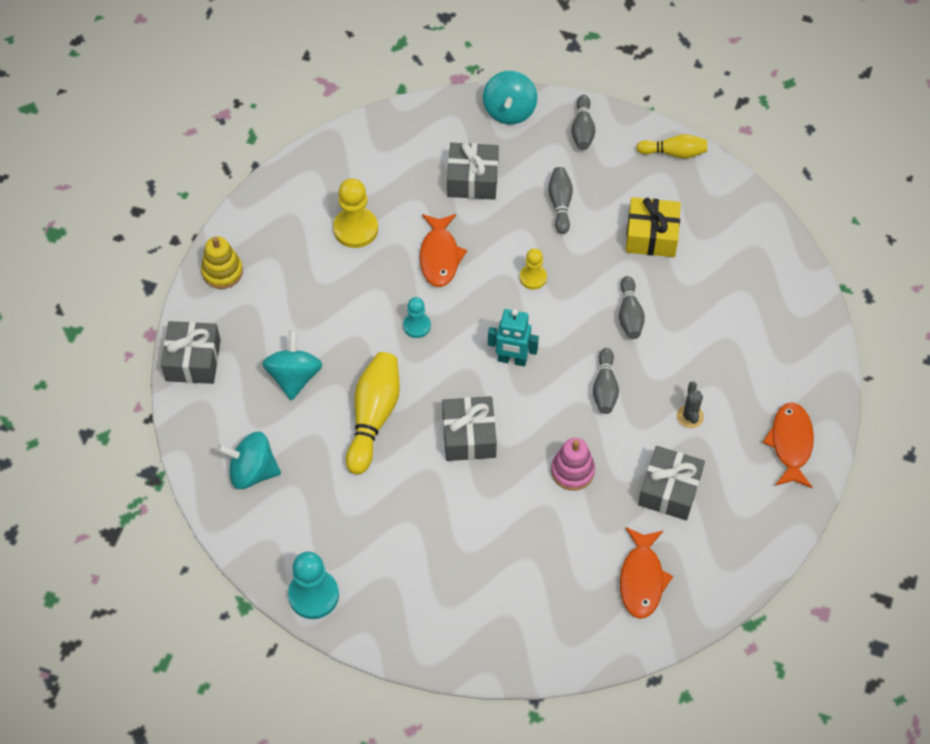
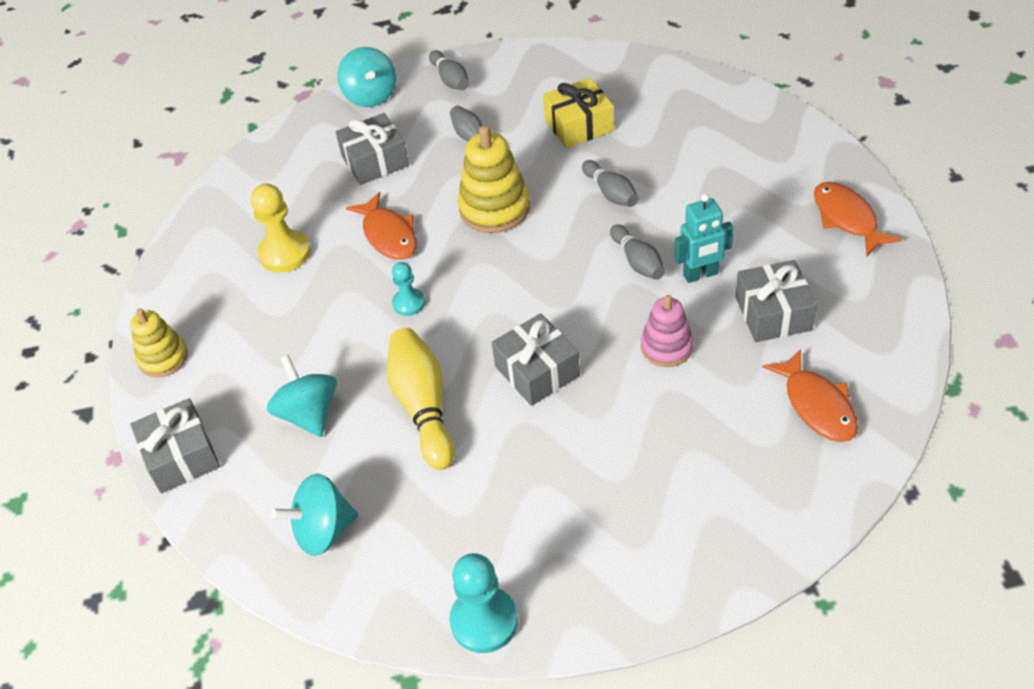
camera: 25 degrees left, 10 degrees down
turquoise robot [488,309,539,366] -> turquoise robot moved to [674,193,734,283]
yellow pawn [520,248,547,290] -> yellow stacking toy [458,125,530,233]
yellow bowling pin [636,134,707,158] -> none
grey cactus [677,381,704,428] -> none

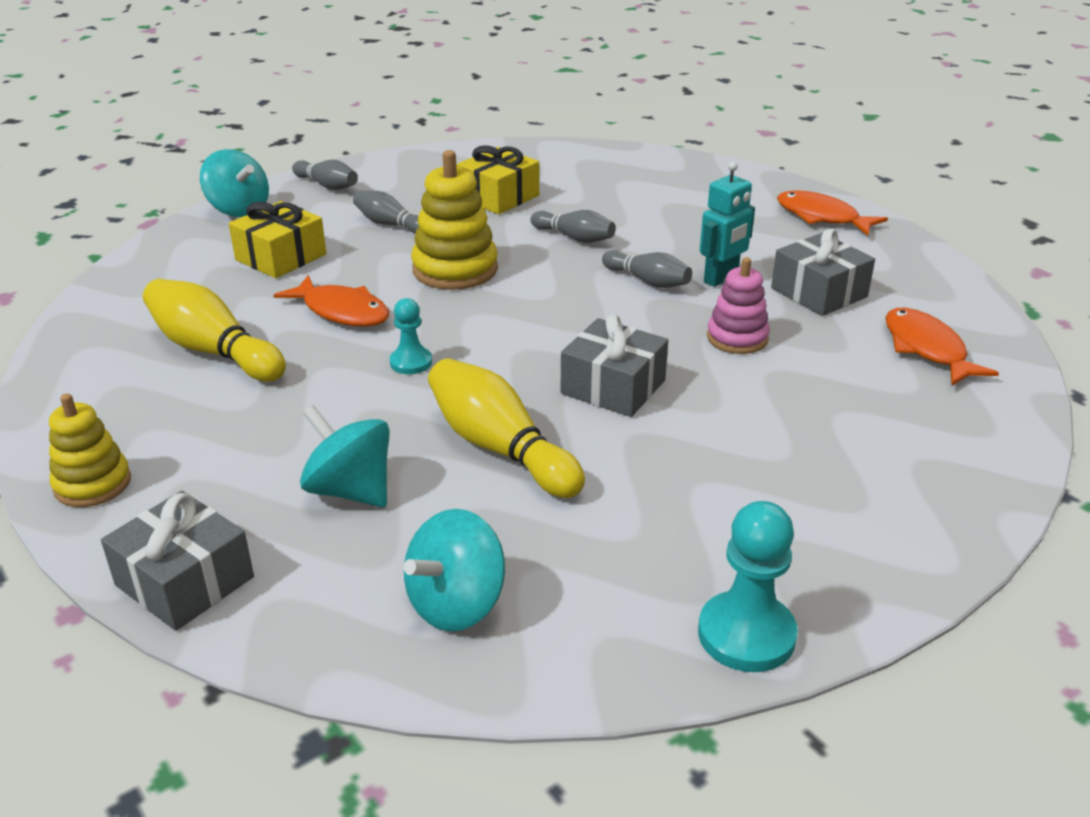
camera: 30 degrees left, 15 degrees down
yellow pawn [251,184,311,273] -> yellow bowling pin [143,279,286,382]
grey gift [336,113,409,185] -> yellow gift [229,201,326,278]
orange fish [762,349,858,442] -> orange fish turned 150 degrees counterclockwise [886,308,999,386]

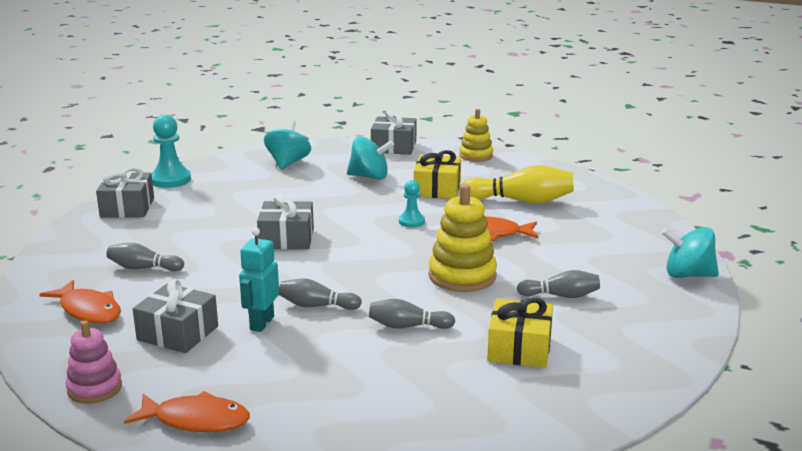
camera: 150 degrees right, 10 degrees down
yellow gift [229,201,326,278] -> yellow gift moved to [414,150,461,199]
grey bowling pin [292,160,358,190] -> grey bowling pin moved to [106,243,184,271]
yellow bowling pin [428,358,585,498] -> none
pink stacking toy [707,257,770,354] -> pink stacking toy moved to [65,320,122,404]
none -> grey gift [96,167,154,218]

